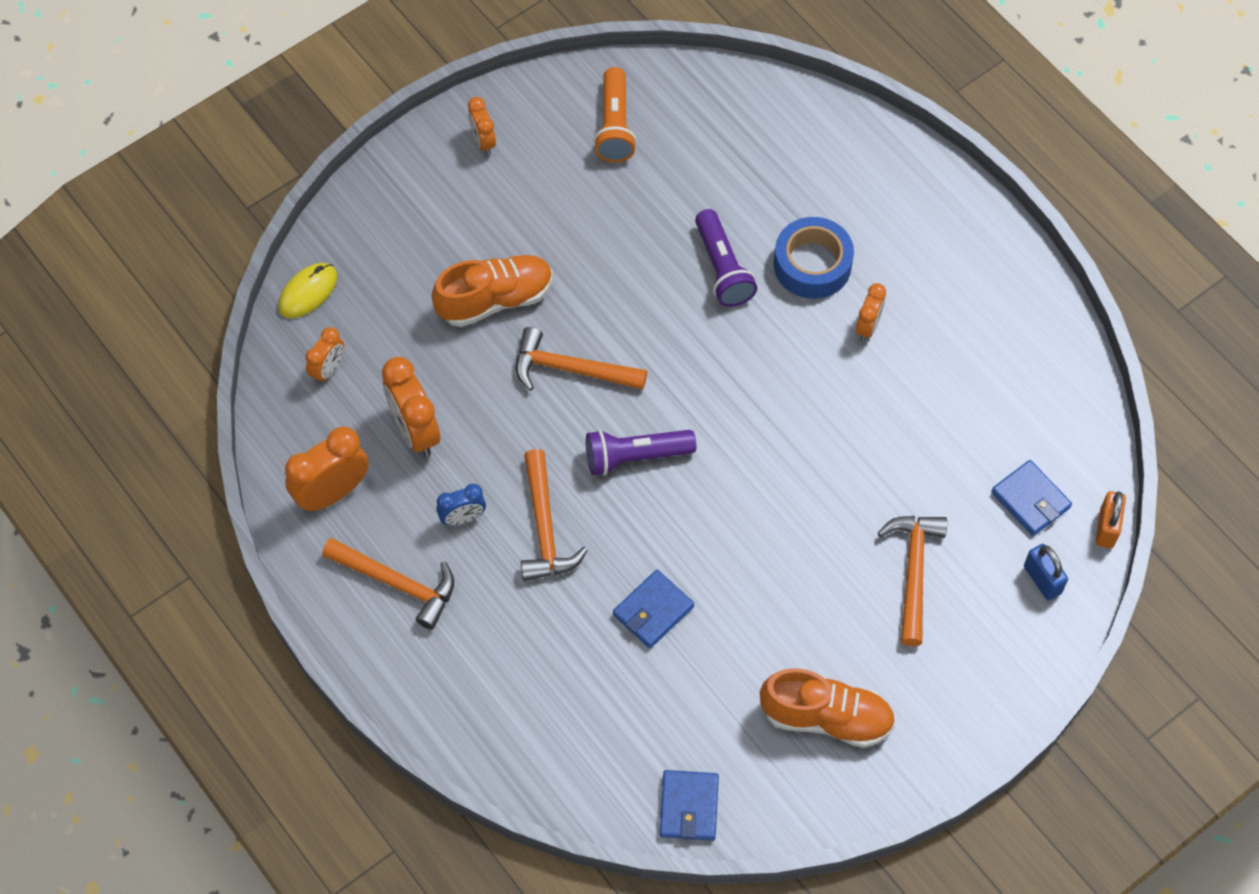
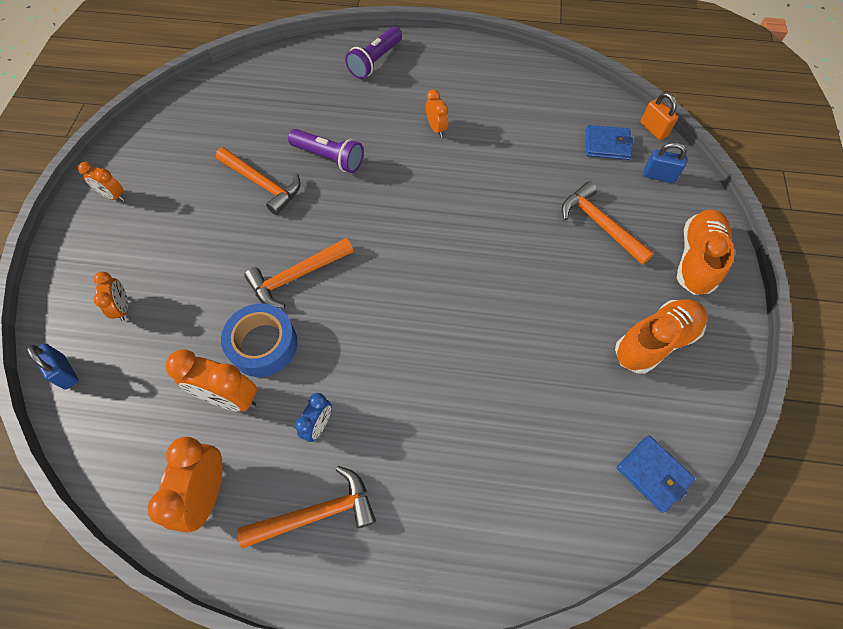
camera: 45 degrees left, 0 degrees up
yellow mouse [278,263,338,318] -> blue padlock [27,343,79,390]
orange clock [305,327,344,383] -> orange clock moved to [94,272,128,321]
orange shoe [432,255,552,327] -> orange shoe moved to [677,210,734,295]
orange hammer [521,449,588,581] -> orange hammer moved to [215,147,301,215]
purple flashlight [586,430,696,476] -> purple flashlight moved to [345,27,402,79]
orange flashlight [593,67,637,162] -> none
blue wallet [613,570,694,648] -> none
blue tape [774,217,854,299] -> blue tape moved to [221,304,297,377]

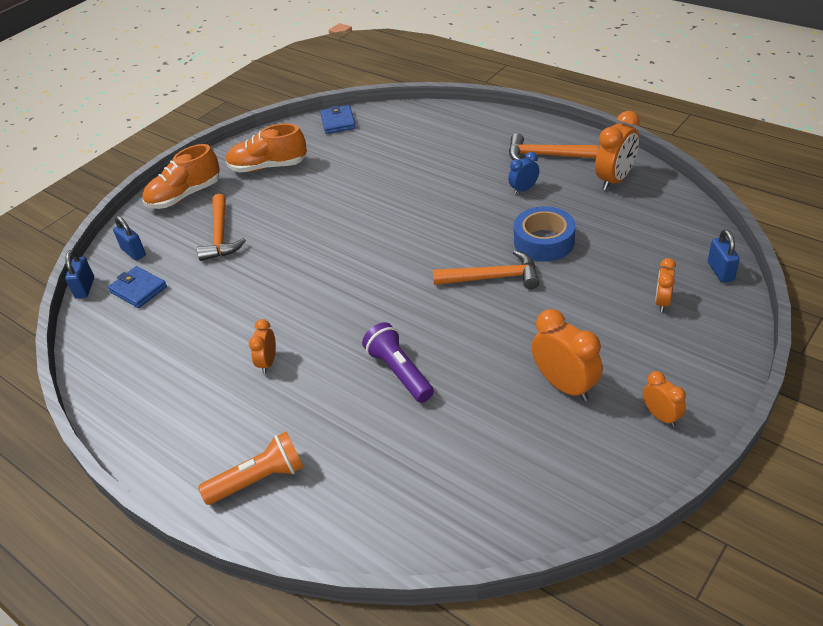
camera: 145 degrees left, 20 degrees down
orange clock [165,349,257,412] -> orange clock moved to [532,309,603,401]
orange hammer [215,147,301,215] -> none
purple flashlight [345,27,402,79] -> orange flashlight [198,432,303,505]
orange padlock [640,92,678,140] -> blue padlock [65,250,94,299]

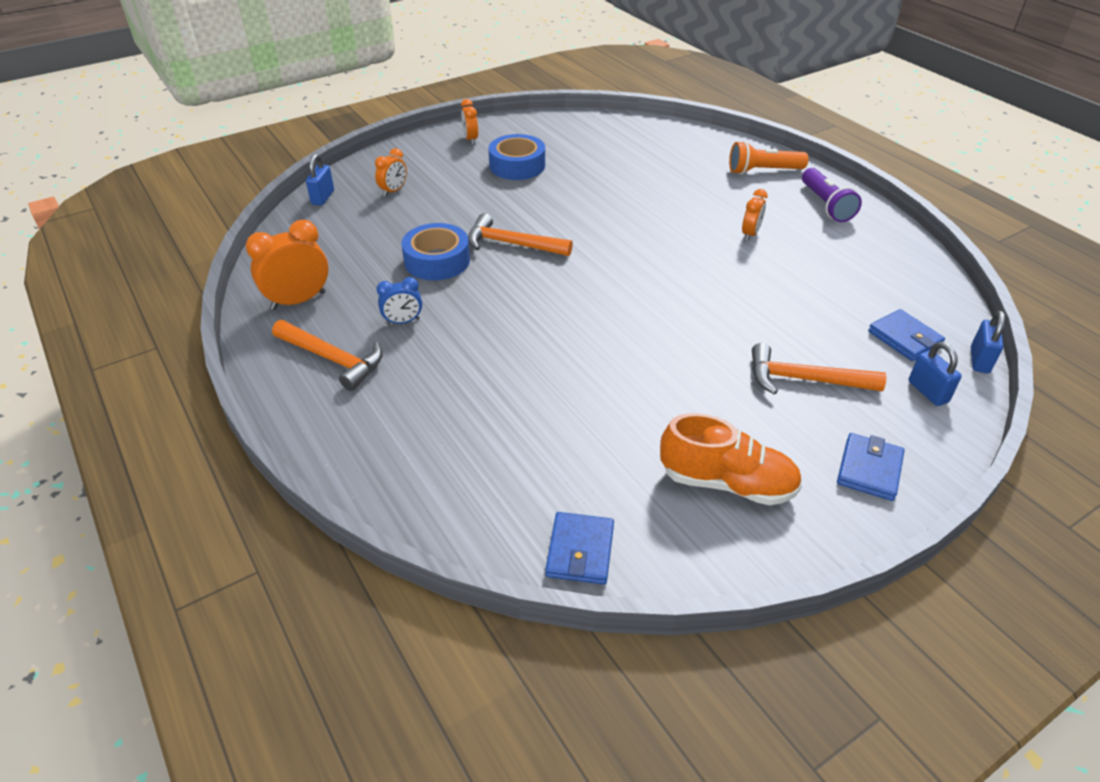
camera: 165 degrees left, 0 degrees up
orange shoe [142,144,220,209] -> blue wallet [837,433,905,501]
orange hammer [197,194,246,261] -> orange hammer turned 90 degrees counterclockwise [752,343,886,395]
purple flashlight [362,322,434,403] -> purple flashlight moved to [802,168,862,222]
orange clock [532,309,603,401] -> blue tape [488,134,545,180]

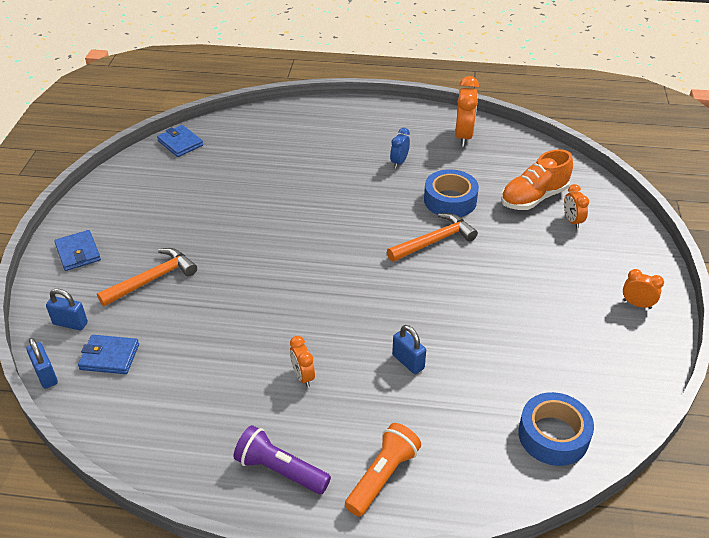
camera: 130 degrees right, 0 degrees up
orange hammer [272,320,383,391] -> none
blue padlock [306,154,334,206] -> blue padlock moved to [392,325,426,374]
blue tape [488,134,545,180] -> blue tape moved to [518,392,594,466]
orange shoe [660,413,802,505] -> orange shoe moved to [501,149,573,210]

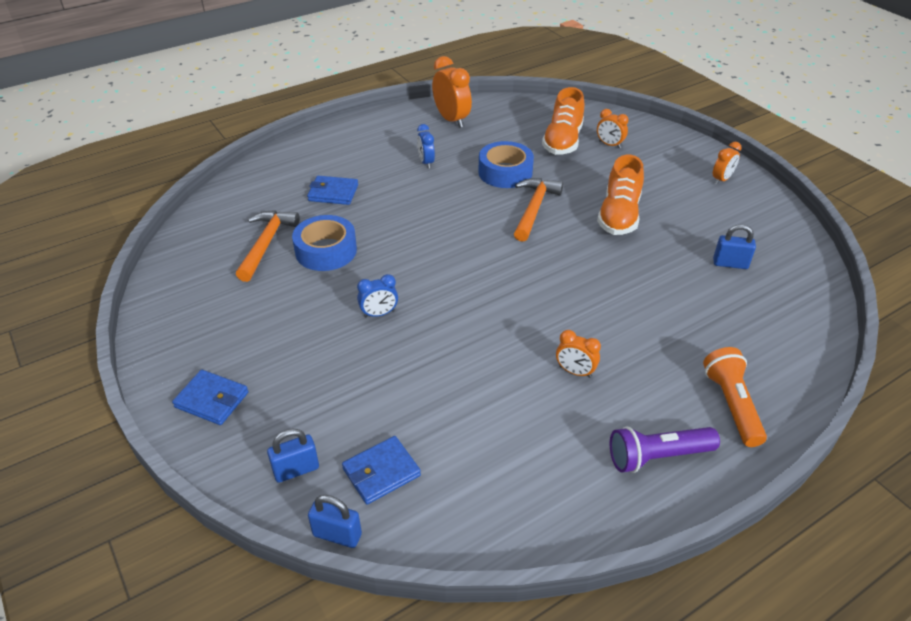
camera: 40 degrees left, 0 degrees up
orange hammer [97,248,197,306] -> orange hammer moved to [236,210,299,282]
blue wallet [157,125,203,157] -> blue wallet moved to [307,176,358,205]
blue padlock [392,325,426,374] -> blue padlock moved to [713,224,756,269]
blue tape [518,392,594,466] -> blue tape moved to [292,215,357,271]
orange clock [623,269,664,309] -> orange clock turned 150 degrees clockwise [713,142,742,184]
none -> blue clock [357,274,398,318]
none -> orange shoe [597,155,644,235]

